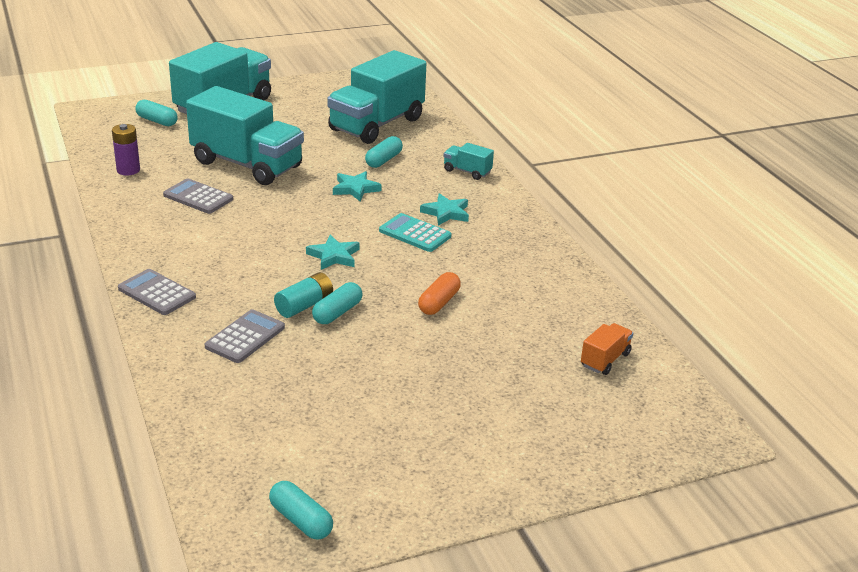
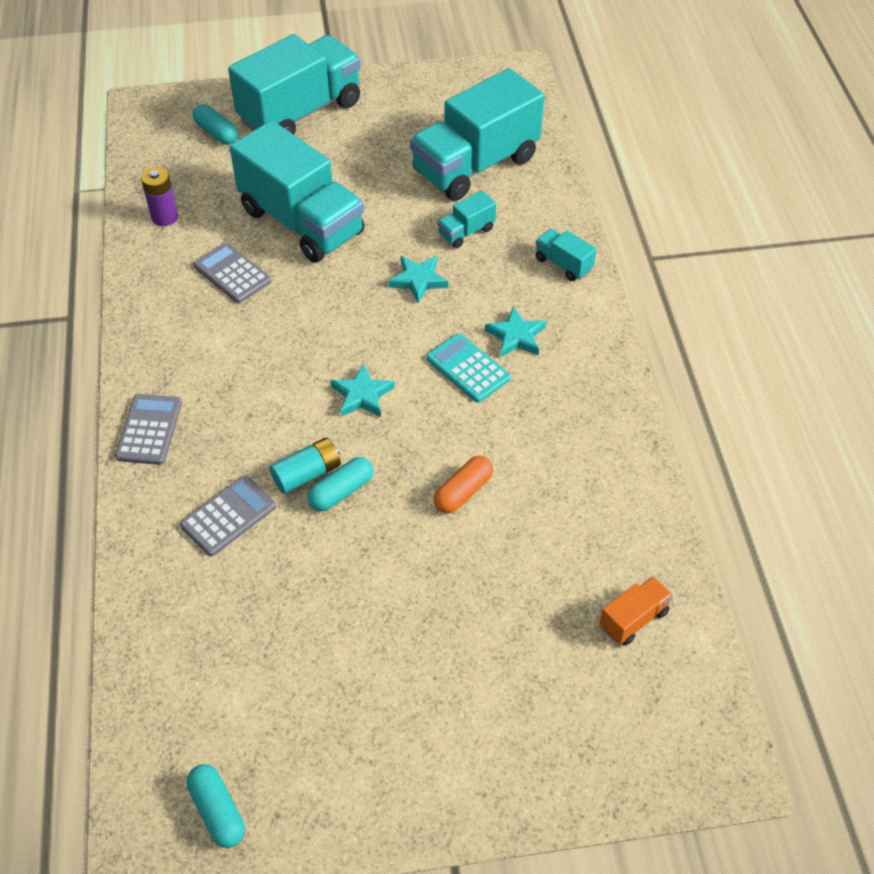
camera: 15 degrees right, 20 degrees up
grey calculator [118,269,196,315] -> grey calculator turned 45 degrees clockwise [115,394,182,465]
turquoise capsule [365,136,403,168] -> turquoise truck [437,190,496,248]

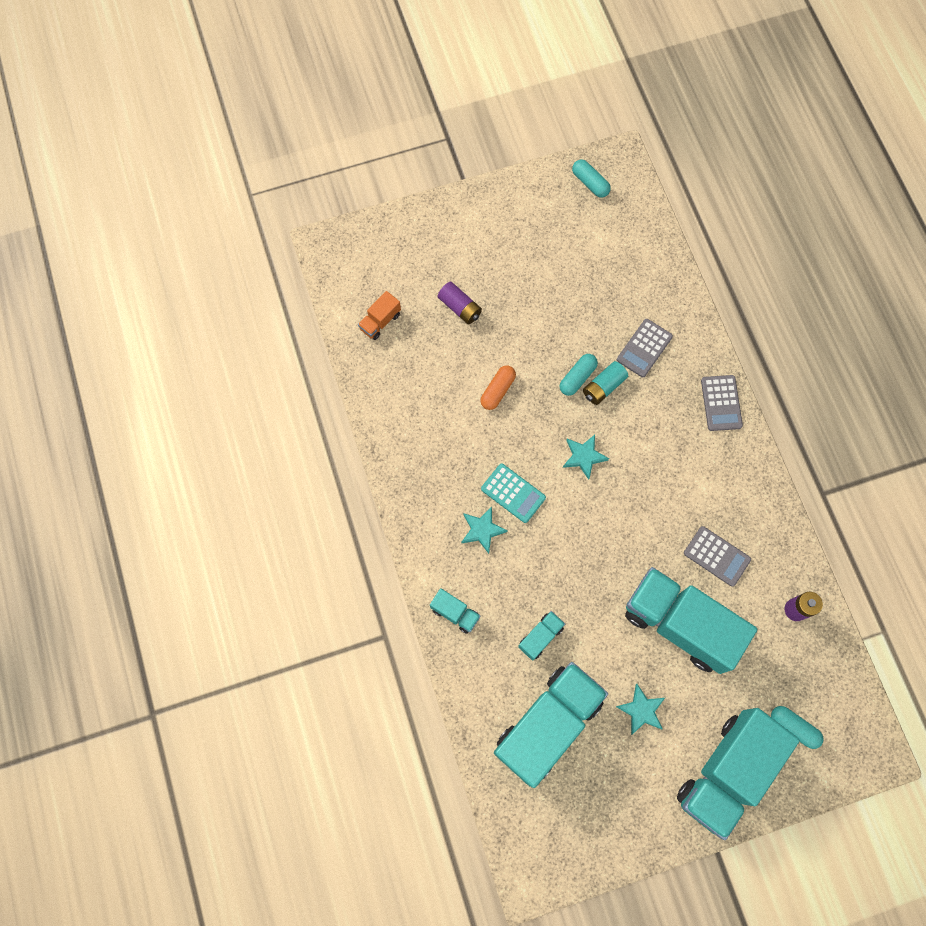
camera: 170 degrees right, 20 degrees up
turquoise star [388,256,448,303] -> turquoise star moved to [616,684,665,735]
none -> purple battery [438,282,482,324]

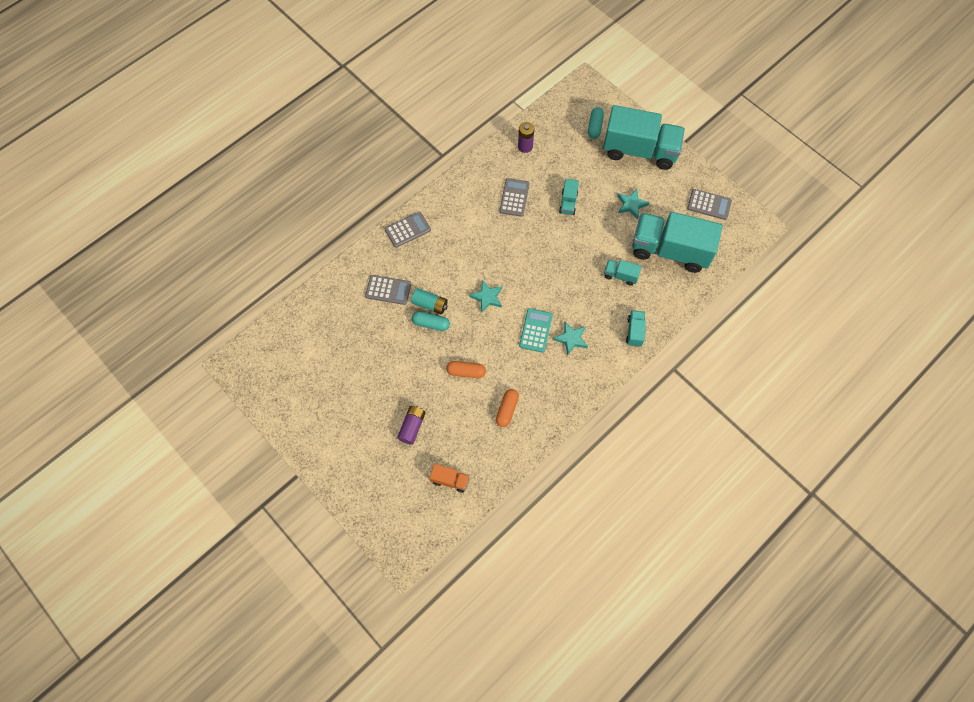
camera: 115 degrees left, 5 degrees down
turquoise capsule [572,159,611,198] -> none
turquoise truck [625,567,757,674] -> turquoise truck [559,179,579,215], size x0.42
none -> orange capsule [496,389,519,427]
none -> grey calculator [687,189,732,220]

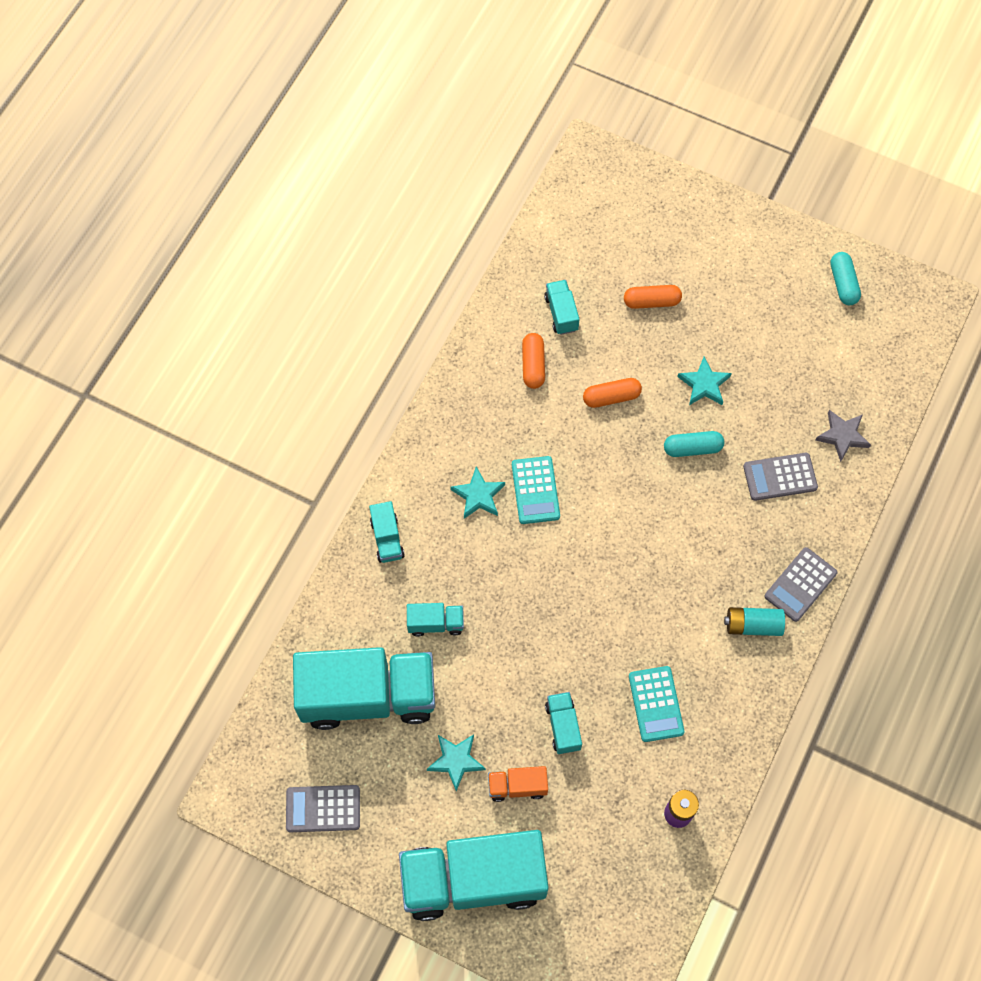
camera: 160 degrees right, 0 degrees up
purple battery [397,406,426,445] -> orange capsule [624,285,682,309]
turquoise battery [411,288,448,314] -> turquoise battery moved to [724,607,785,636]
orange truck [430,464,470,493] -> orange truck moved to [488,766,548,802]
turquoise star [469,280,502,313] -> turquoise star moved to [677,357,732,405]
grey calculator [499,178,530,217] -> turquoise calculator [629,666,684,742]
turquoise capsule [588,107,604,139] -> turquoise capsule moved to [830,252,861,305]
none -> turquoise truck [544,280,580,335]
none -> grey star [815,410,871,462]

